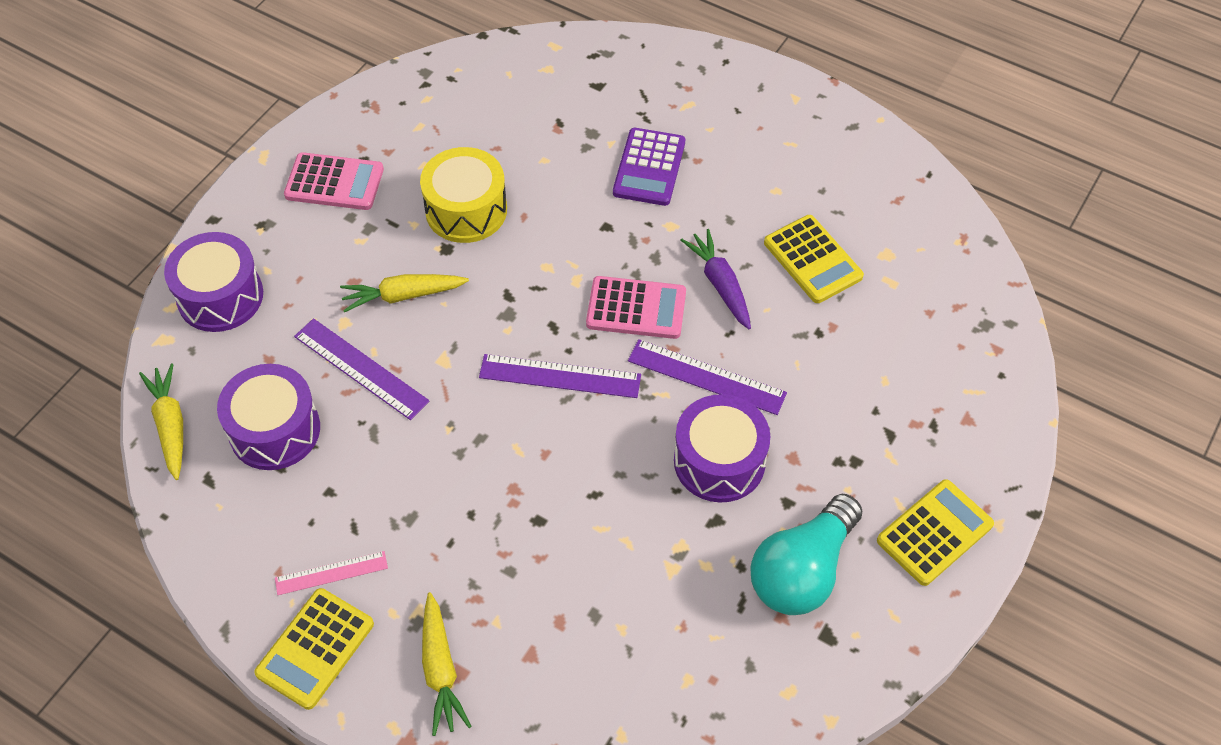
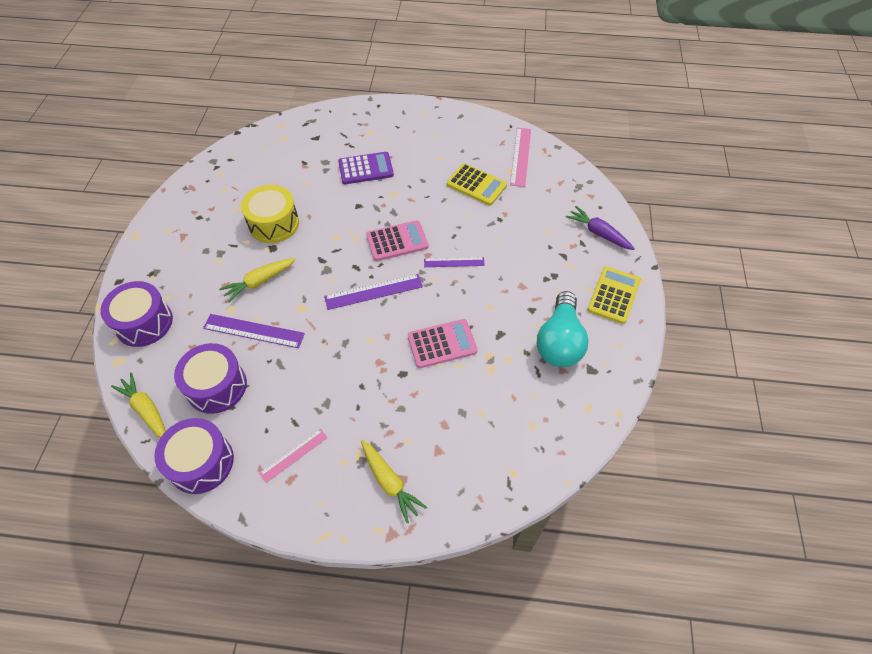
camera: 25 degrees left, 0 degrees up
yellow calculator [254,588,374,710] -> none
pink calculator [284,152,384,210] -> pink calculator moved to [408,319,478,368]
purple calculator [613,128,685,206] -> purple calculator turned 90 degrees counterclockwise [338,152,394,184]
purple ruler [628,339,787,415] -> purple ruler [424,257,485,267], size x0.64
purple drum [674,394,770,502] -> purple drum moved to [154,418,234,494]
purple carrot [680,229,751,329] -> purple carrot moved to [566,206,635,250]
none -> pink ruler [510,128,531,187]

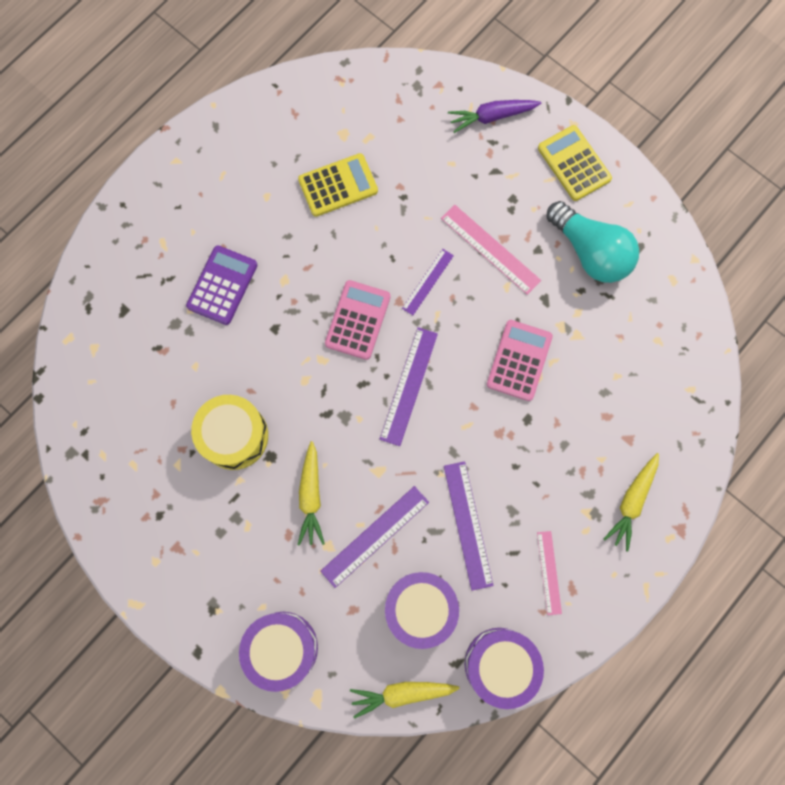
camera: 55 degrees left, 20 degrees up
yellow carrot [361,440,427,523] -> yellow carrot turned 120 degrees clockwise [604,453,659,551]
pink ruler [510,128,531,187] -> pink ruler moved to [441,204,541,295]
none -> purple ruler [444,461,494,591]

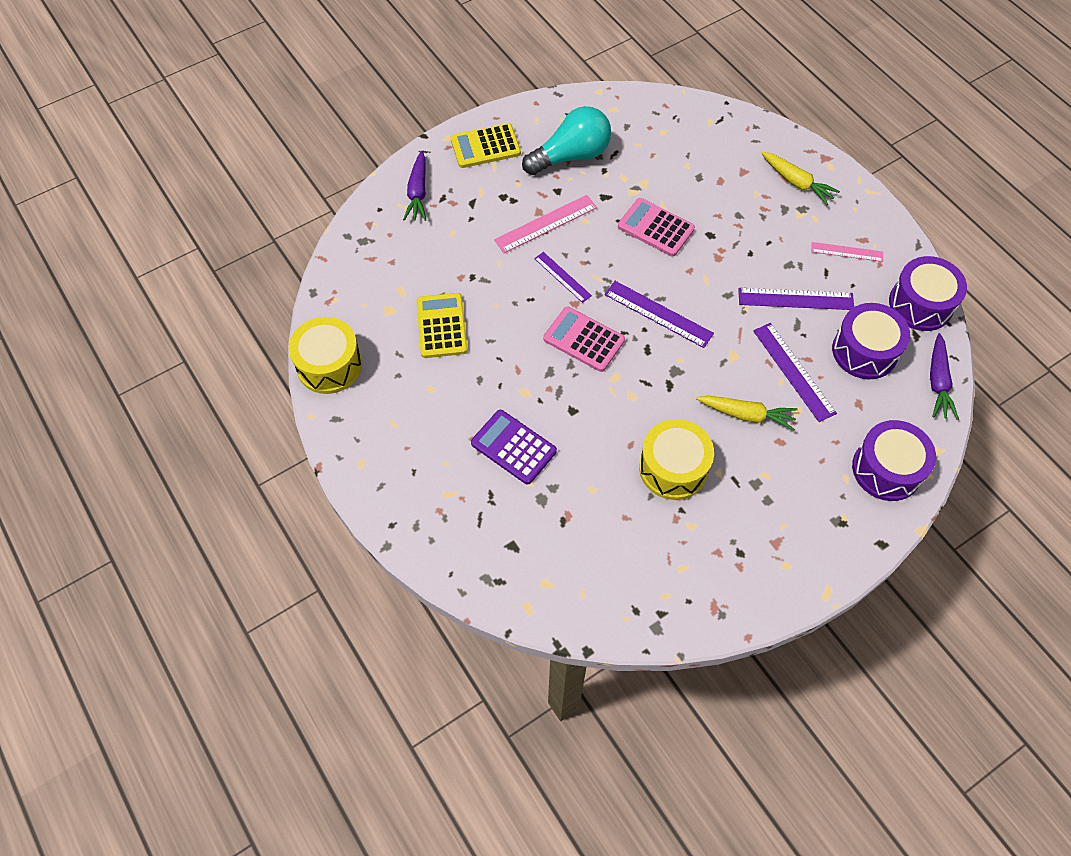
camera: 75 degrees left, 15 degrees down
yellow carrot [350,682,460,719] -> purple carrot [930,333,959,419]
none -> yellow drum [289,317,362,394]

